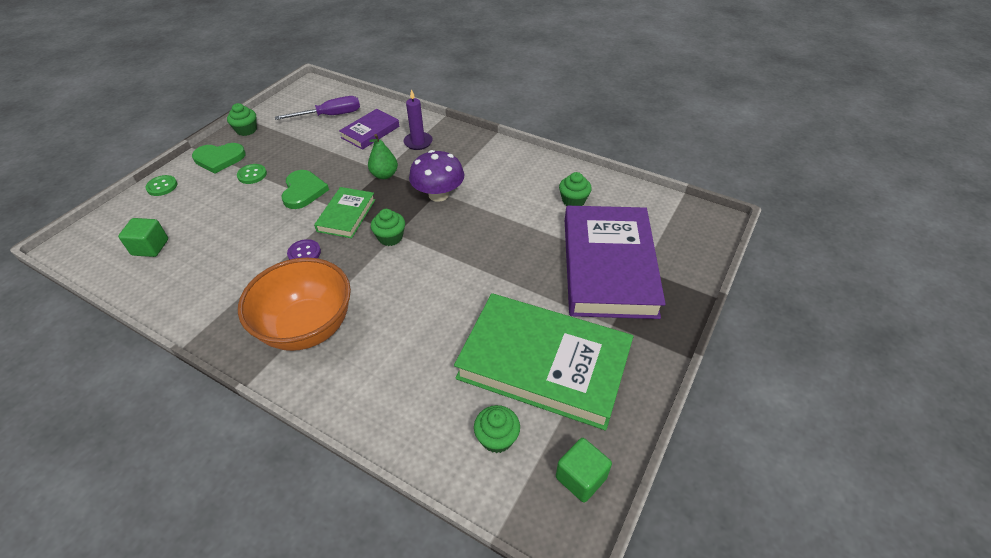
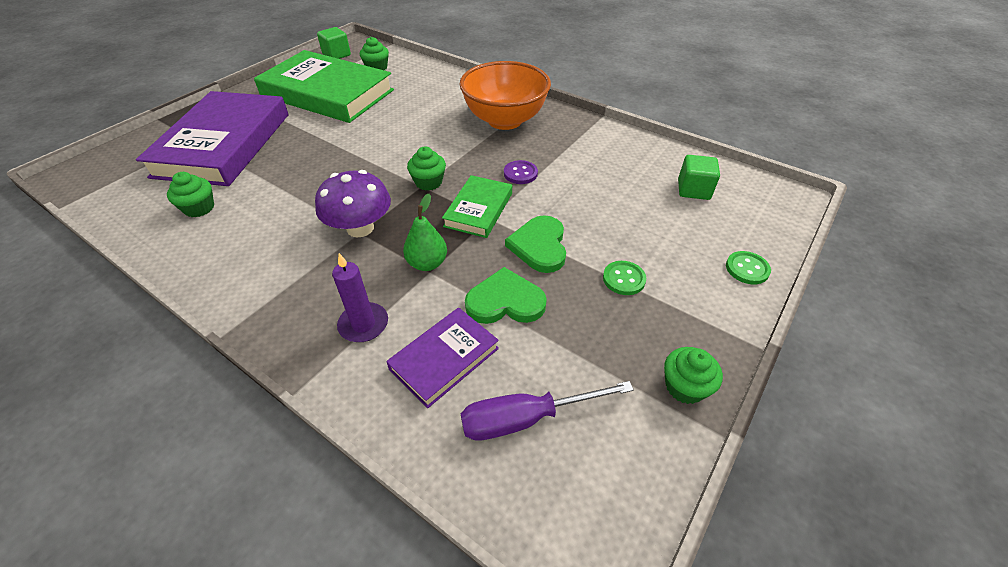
camera: 175 degrees left, 0 degrees up
green heart [192,143,246,174] -> green heart moved to [465,267,547,324]

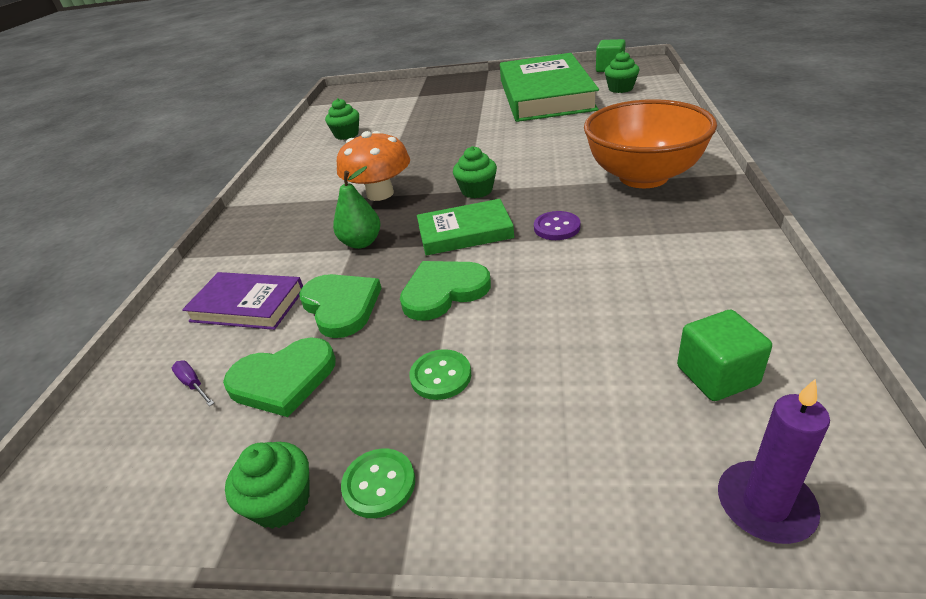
camera: 65 degrees right, 10 degrees down
purple book [136,91,289,186] -> none
purple mushroom [315,170,391,238] -> orange mushroom [337,131,410,201]
purple candle [332,253,388,342] -> purple candle moved to [718,379,830,544]
purple screwdriver [461,381,634,441] -> purple screwdriver [172,360,214,406], size x0.43
green button [726,251,771,284] -> green button moved to [341,448,415,518]
none -> green heart [223,338,336,417]

